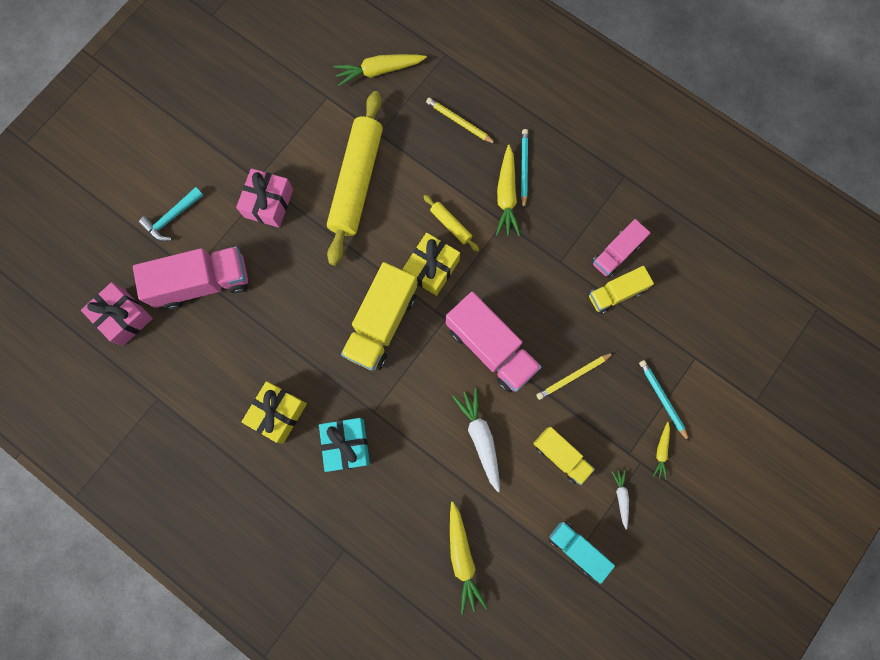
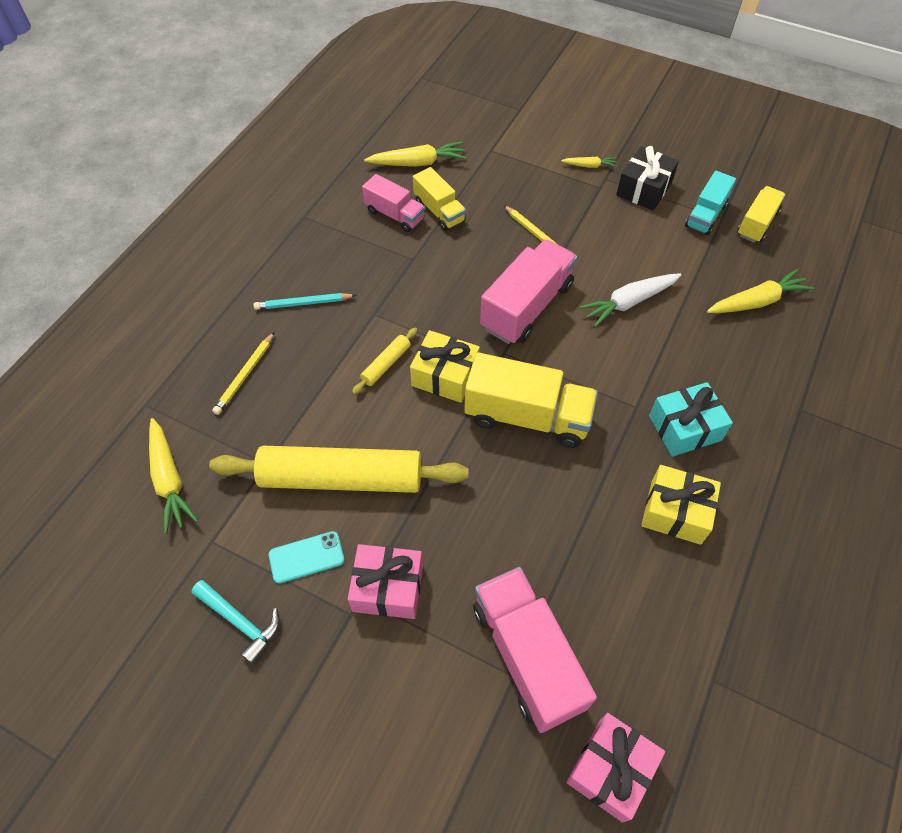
camera: 100 degrees left, 20 degrees down
turquoise hammer [139,187,204,242] -> turquoise hammer moved to [191,580,280,664]
yellow carrot [496,145,520,236] -> yellow carrot moved to [364,142,466,167]
yellow truck [533,427,595,485] -> yellow truck moved to [737,186,786,243]
white carrot [611,469,629,529] -> black gift [616,146,679,210]
turquoise pencil [639,360,689,441] -> none
none -> turquoise phone [269,531,345,584]

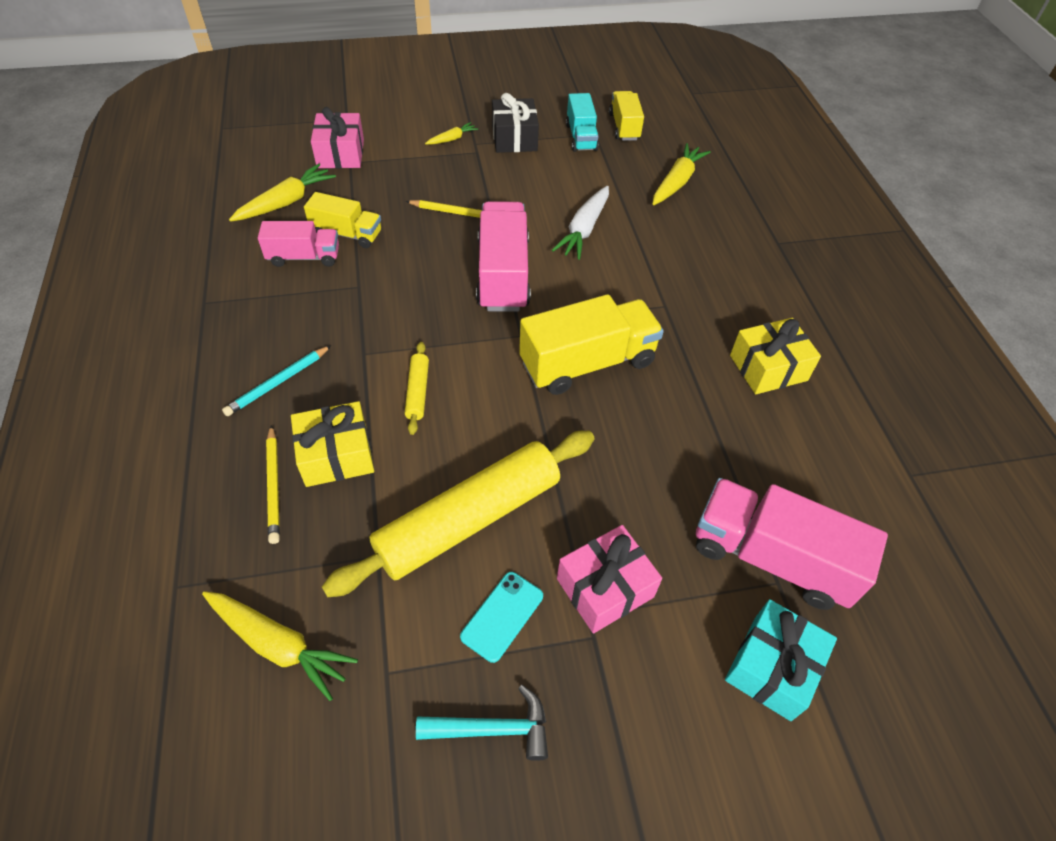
camera: 40 degrees left, 5 degrees down
yellow gift [410,330,480,403] -> yellow gift moved to [291,401,374,487]
pink gift [566,713,665,823] -> pink gift moved to [311,107,364,168]
turquoise gift [649,382,733,457] -> turquoise gift moved to [725,599,837,721]

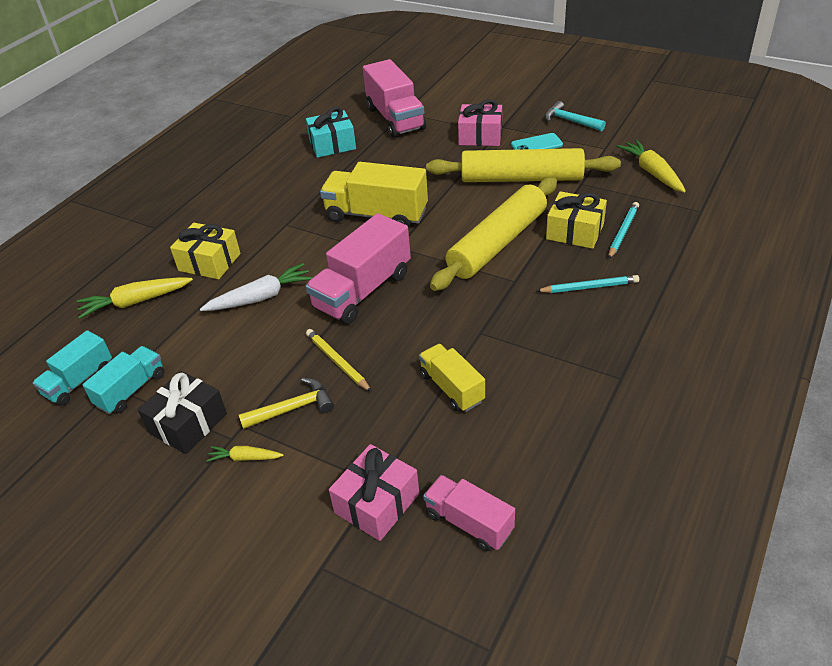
camera: 135 degrees left, 10 degrees down
yellow carrot [229,164,336,222] -> none
pink truck [258,221,339,267] -> pink truck moved to [423,475,515,551]
yellow pencil [266,425,280,544] -> turquoise pencil [608,202,639,259]
yellow rolling pin [405,342,429,435] -> yellow rolling pin [430,177,557,291], size x2.37
yellow truck [609,91,644,141] -> turquoise truck [33,330,112,406]
turquoise gift [725,599,837,721] -> turquoise gift moved to [306,107,356,158]
yellow gift [730,318,821,394] -> yellow gift moved to [170,222,240,279]
none -> yellow hammer [239,378,334,429]

